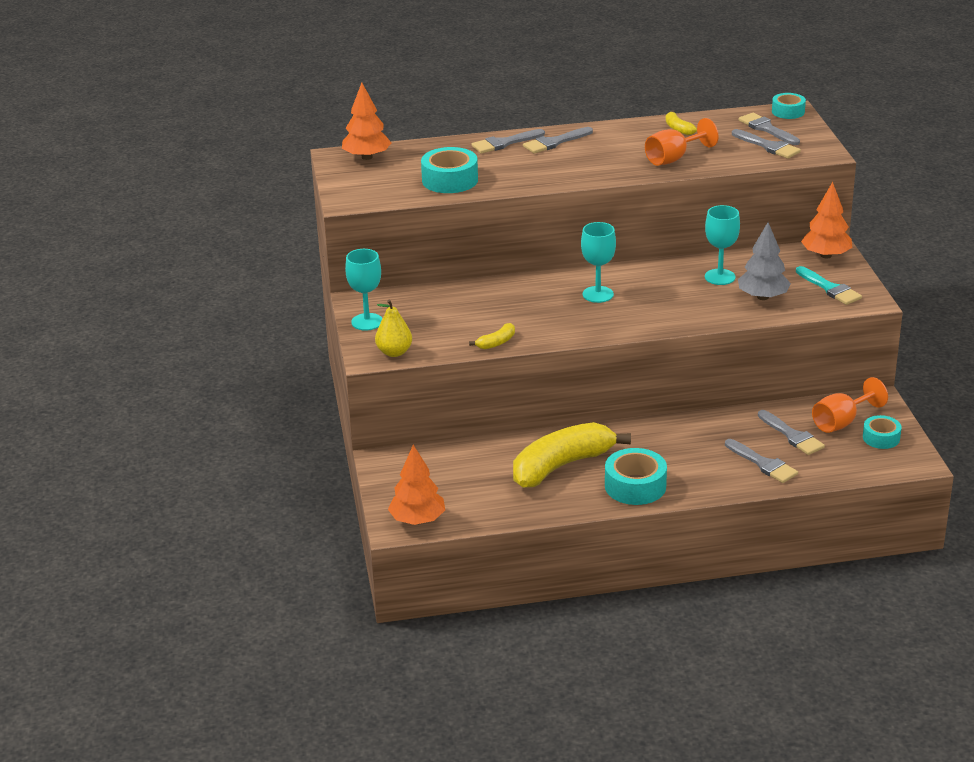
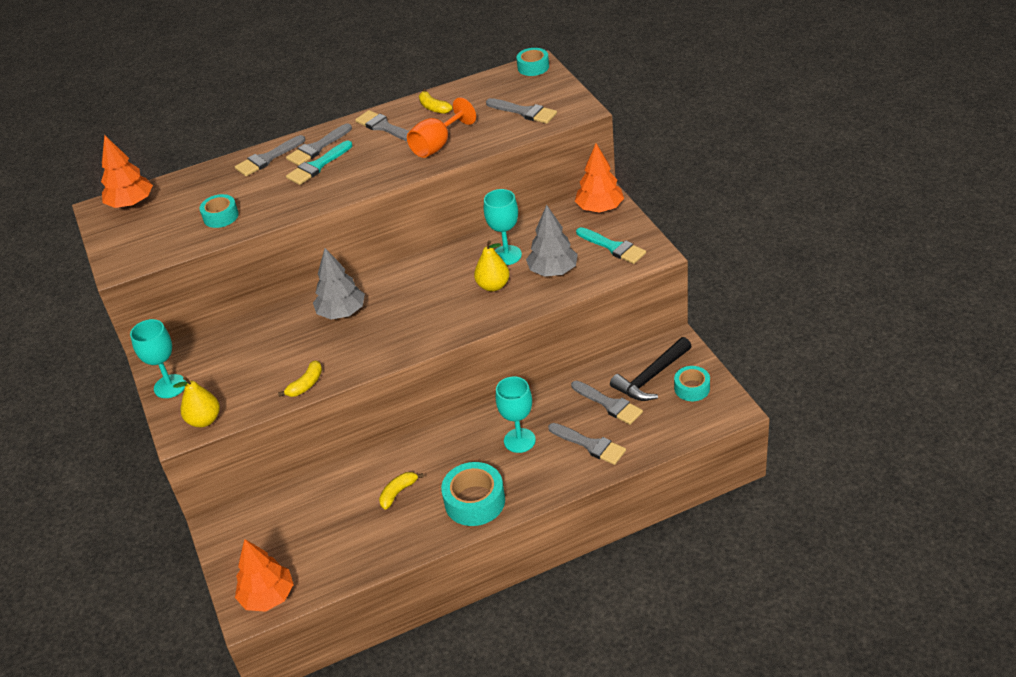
camera: 10 degrees left, 10 degrees up
turquoise tape [421,147,478,193] -> turquoise tape [200,194,239,228], size x0.62
yellow banana [513,422,631,488] -> yellow banana [379,472,424,510], size x0.41
turquoise goblet [581,222,616,303] -> turquoise goblet moved to [496,376,536,453]
grey brush [739,113,800,145] -> grey brush moved to [355,110,409,141]
orange goblet [812,377,888,433] -> black hammer [610,337,692,401]
none -> turquoise brush [286,141,352,185]
none -> grey tree [313,248,365,319]
none -> yellow pear [474,240,510,291]

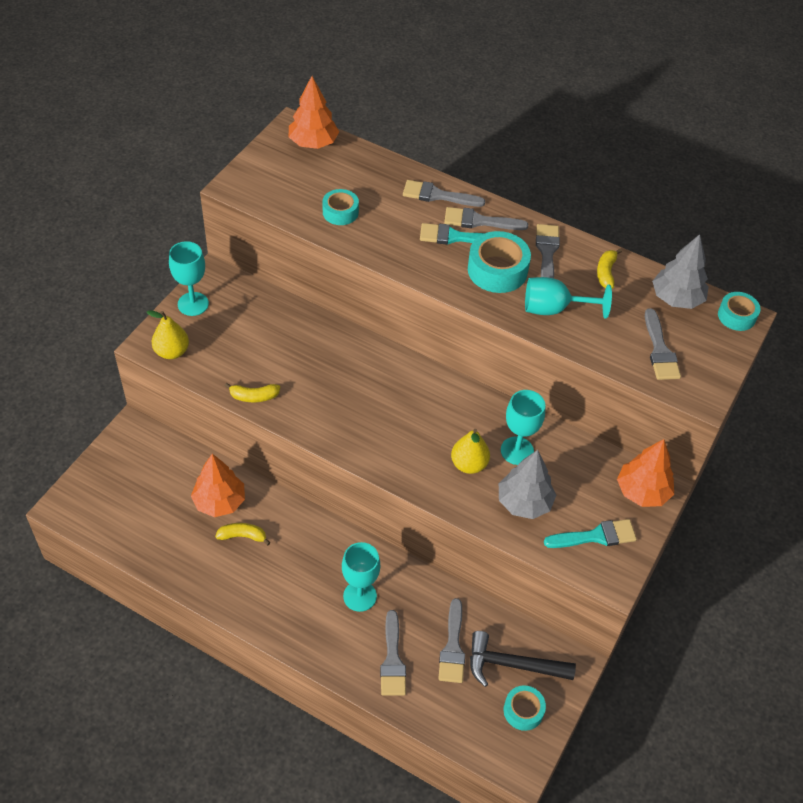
camera: 45 degrees right, 10 degrees up
orange tree [235,539,294,612] -> orange tree moved to [191,454,245,517]
grey tree [313,248,365,319] -> grey tree moved to [652,234,709,309]
orange goblet [407,97,476,158] -> turquoise goblet [525,277,612,319]
turquoise tape [441,462,505,526] -> turquoise tape moved to [468,231,531,293]
turquoise brush [576,227,646,264] -> turquoise brush turned 105 degrees counterclockwise [544,519,637,548]

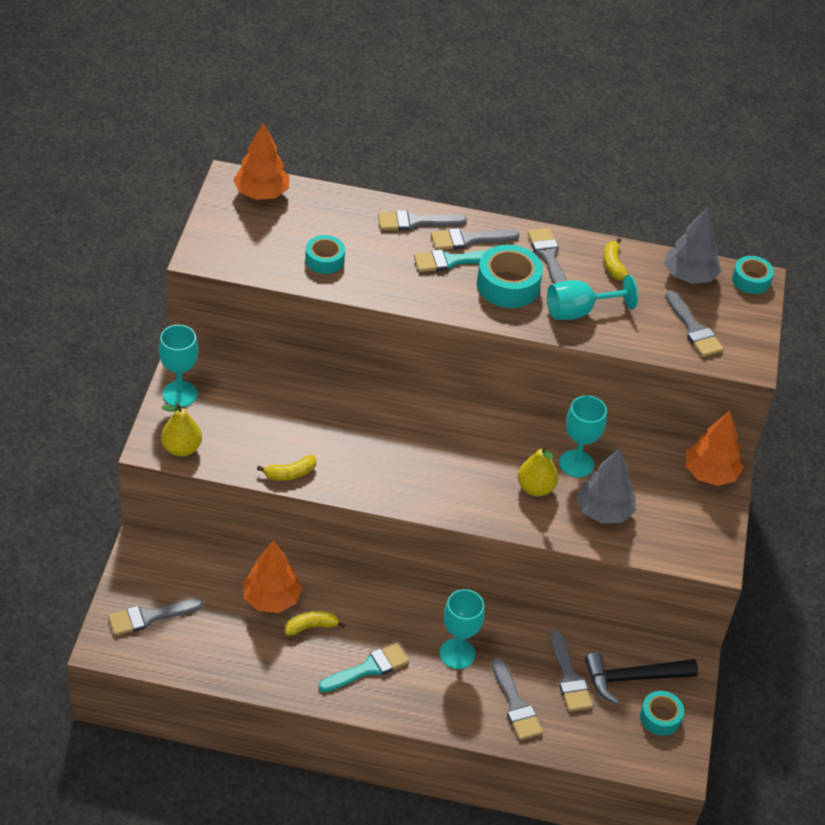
camera: 20 degrees left, 5 degrees down
turquoise brush [544,519,637,548] -> turquoise brush moved to [318,643,409,692]
none -> grey brush [108,598,203,636]

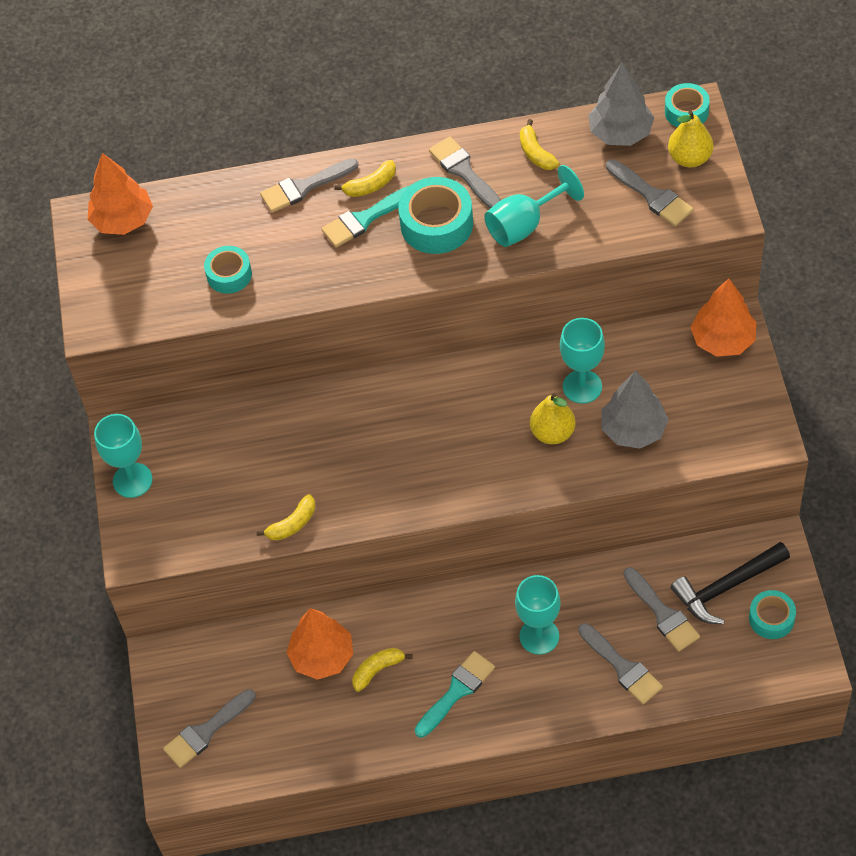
camera: 10 degrees left, 10 degrees up
yellow pear [161,403,202,457] -> yellow pear moved to [668,110,713,167]
grey brush [431,228,520,250] -> yellow banana [334,160,396,197]

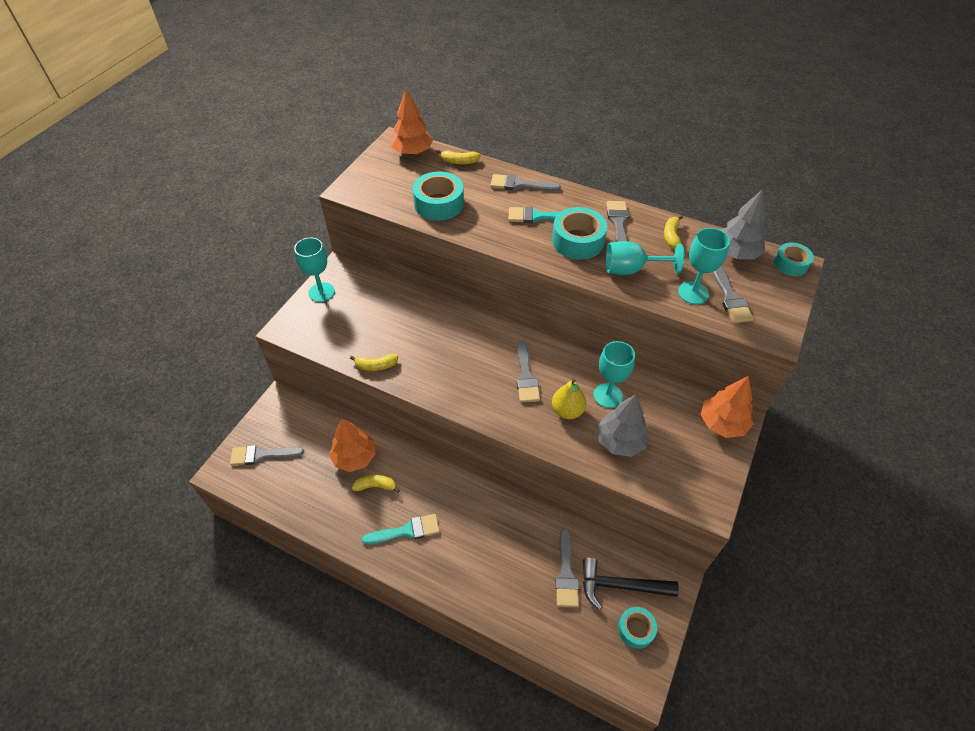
camera: 30 degrees right, 5 degrees down
turquoise tape [204,246,252,294] -> turquoise tape [412,172,464,221], size x1.62
yellow banana [334,160,396,197] -> yellow banana moved to [438,150,480,164]
turquoise goblet [515,575,561,655] -> turquoise goblet moved to [678,228,730,304]
grey brush [578,623,663,704] -> grey brush moved to [517,341,540,403]
yellow pear [668,110,713,167] -> none

